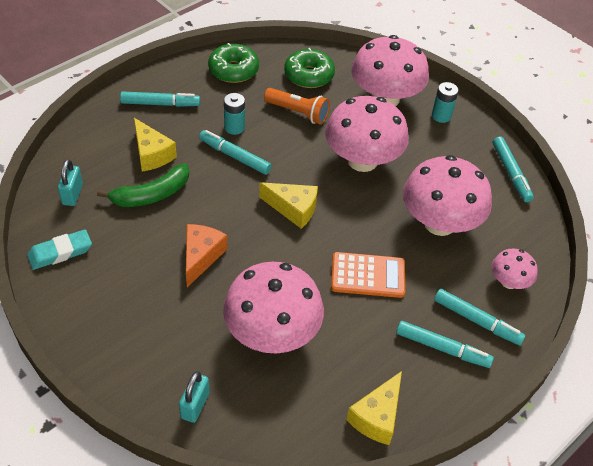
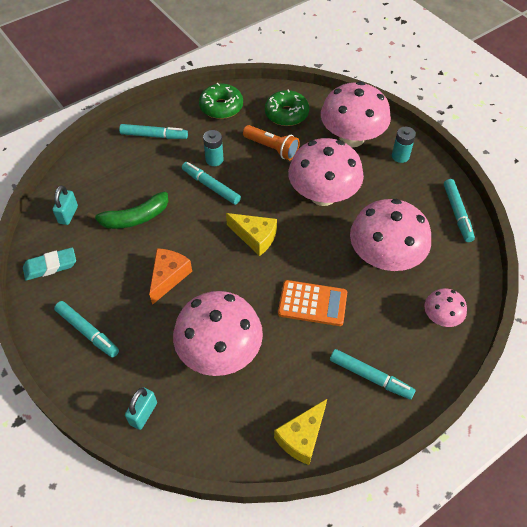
camera: 10 degrees right, 5 degrees up
yellow cheese [134,118,177,172] -> none
turquoise marker [434,289,526,345] -> turquoise marker moved to [54,301,119,357]

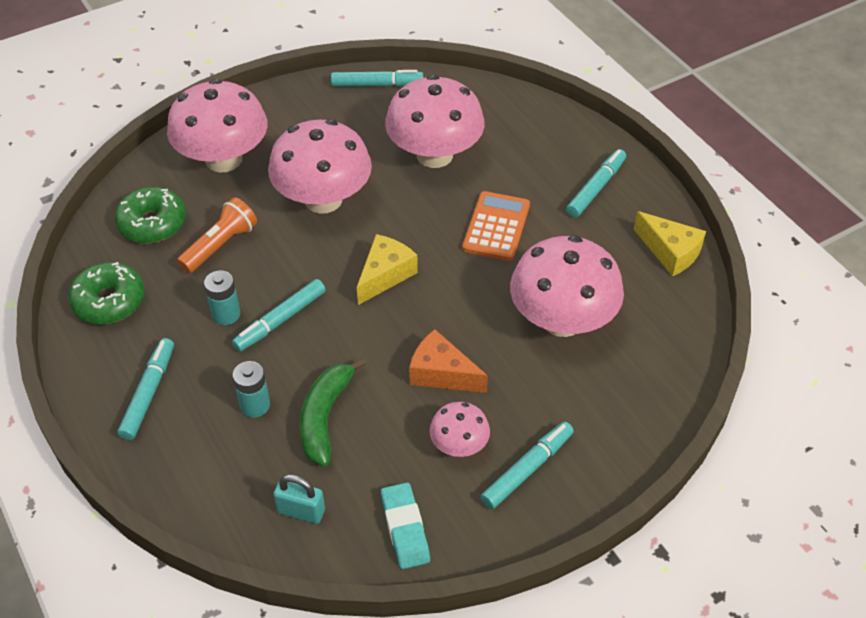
camera: 85 degrees left, 5 degrees down
green banana [87,192,168,229] -> green banana turned 150 degrees counterclockwise [299,357,367,466]
turquoise padlock [125,387,157,430] -> none
turquoise battery [392,127,416,163] -> turquoise battery moved to [233,361,270,418]
pink mushroom [424,288,467,327] -> pink mushroom moved to [430,402,490,457]

